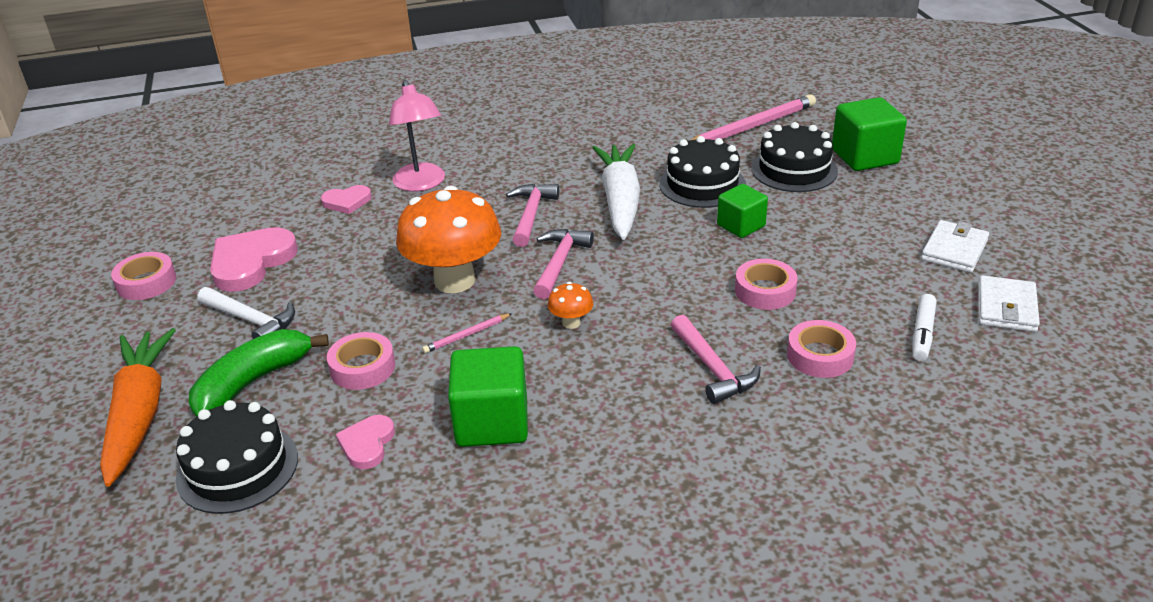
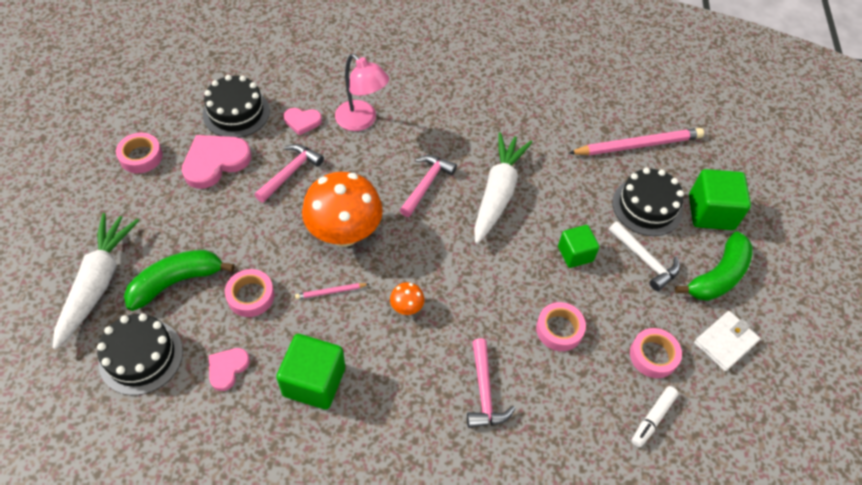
camera: 15 degrees right, 20 degrees up
orange carrot [100,328,176,487] -> white carrot [53,213,139,350]
white hammer [198,287,295,339] -> white hammer moved to [609,221,680,291]
pink lamp [389,80,445,191] -> pink lamp turned 45 degrees counterclockwise [335,54,389,131]
pink hammer [533,229,594,299] -> pink hammer moved to [254,144,324,203]
black cake [659,136,746,208] -> black cake moved to [203,75,270,138]
pink tape [787,320,856,378] -> pink tape moved to [630,328,682,378]
white wallet [978,275,1040,332] -> none
none -> green banana [675,231,753,301]

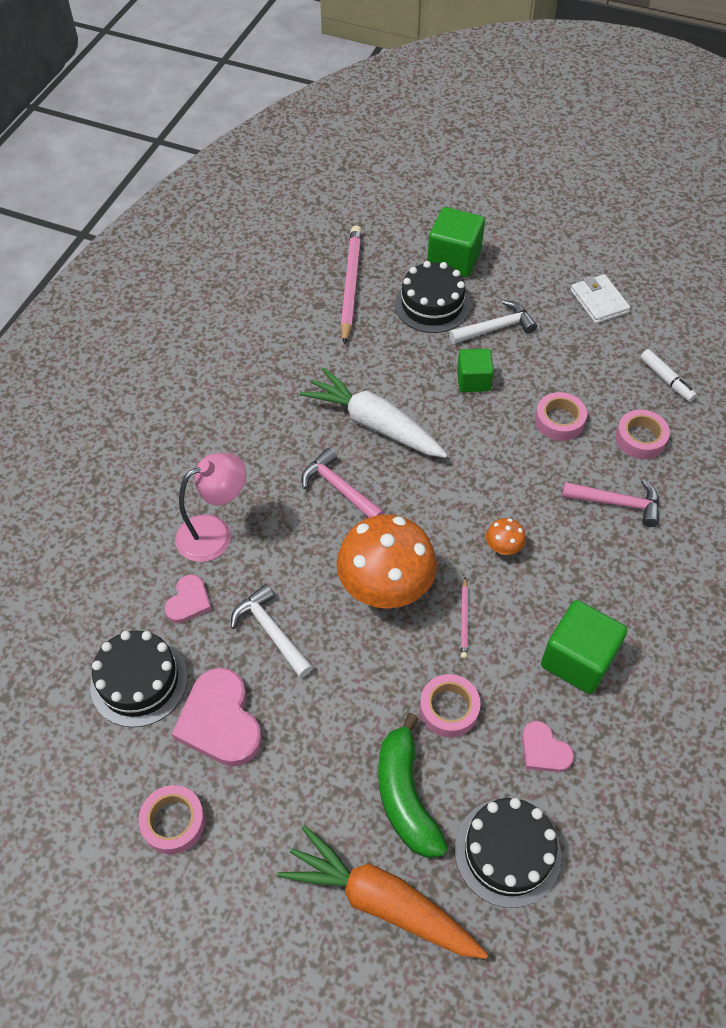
camera: 70 degrees left, 0 degrees up
white carrot [53,213,139,350] -> orange carrot [278,825,488,959]
pink hammer [254,144,324,203] -> white hammer [231,584,313,678]
pink tape [630,328,682,378] -> pink tape moved to [615,410,670,459]
green banana [675,231,753,301] -> none

